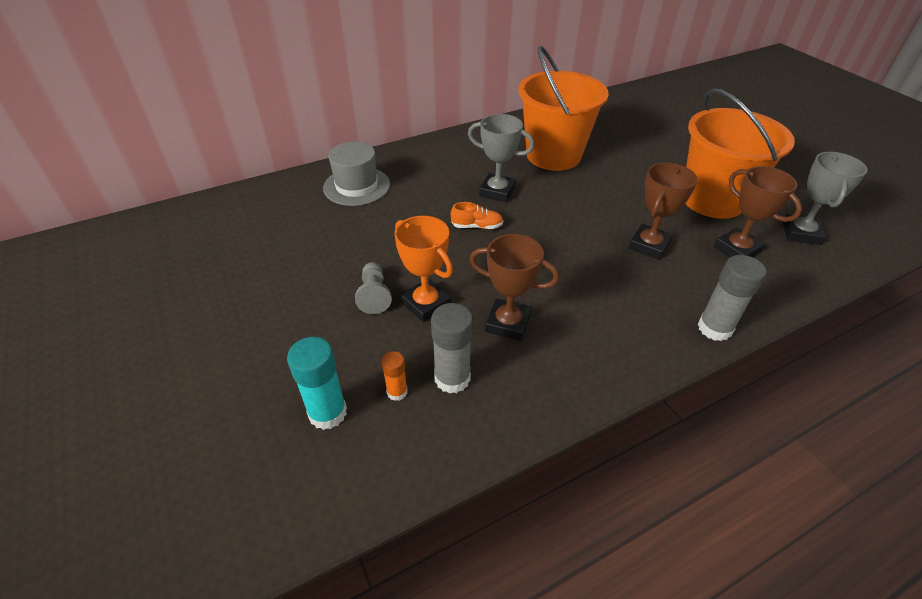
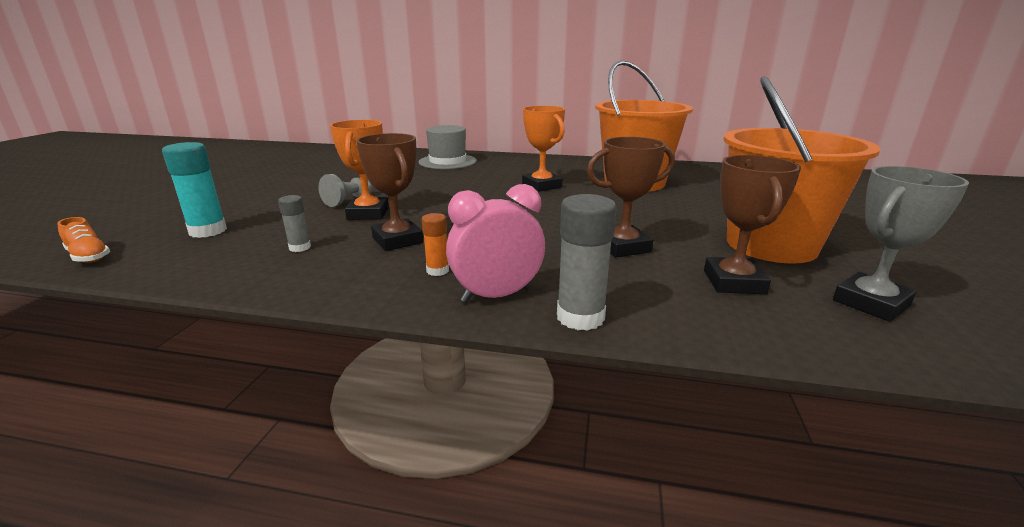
camera: 40 degrees right, 20 degrees down
orange glue stick [381,351,407,401] -> orange glue stick moved to [422,213,449,276]
grey glue stick [431,303,473,394] -> grey glue stick [278,195,311,252], size x0.56
orange shoe [451,202,503,229] -> orange shoe moved to [57,217,110,263]
grey trophy [468,114,534,202] -> orange trophy [522,106,565,192]
none -> pink clock [446,184,545,303]

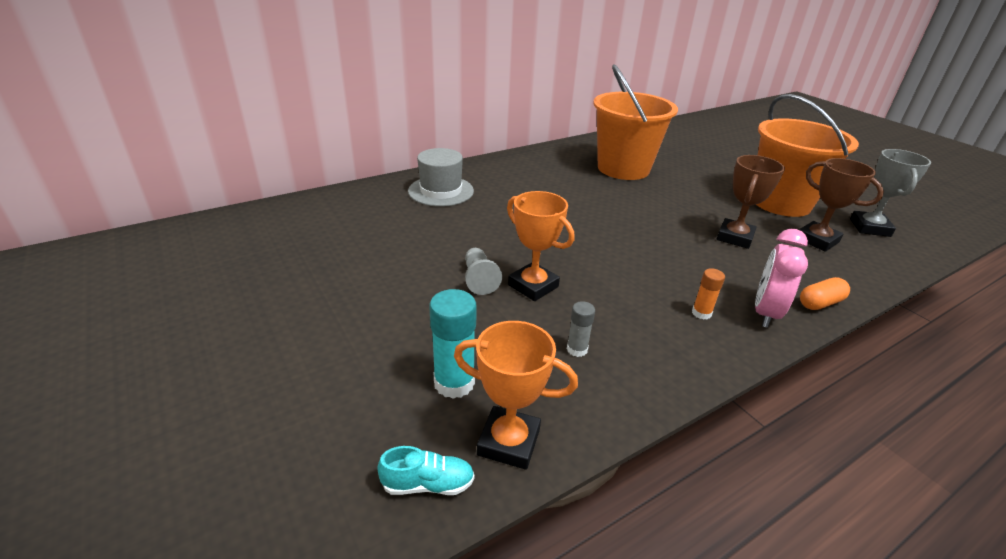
camera: 45 degrees left, 10 degrees up
orange shoe [57,217,110,263] -> turquoise shoe [377,446,475,495]
brown trophy [356,133,423,251] -> none
orange trophy [522,106,565,192] -> orange trophy moved to [454,321,578,470]
grey glue stick [557,194,617,331] -> orange capsule [800,277,850,310]

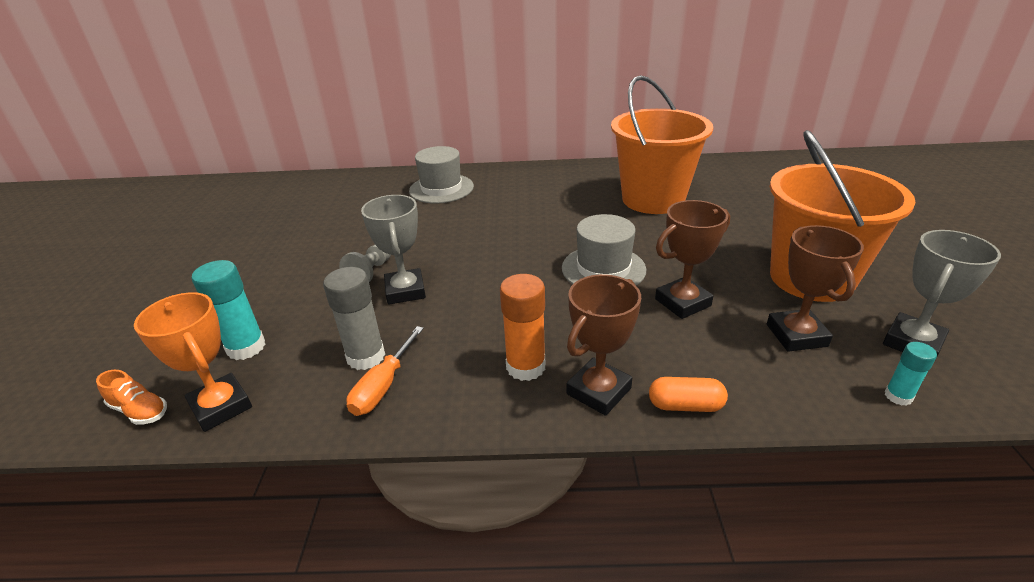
camera: 35 degrees right, 0 degrees up
turquoise shoe [377,446,475,495] -> orange shoe [96,370,167,425]
orange trophy [507,191,574,301] -> grey trophy [361,195,426,304]
grey glue stick [567,301,595,357] -> grey glue stick [323,267,385,370], size x1.77
orange glue stick [692,268,725,320] -> orange glue stick [500,274,545,381], size x1.77
pink clock [755,229,808,328] -> brown trophy [566,274,641,416]
none -> orange screwdriver [346,326,424,416]
none -> grey hat [562,214,646,286]
none -> turquoise glue stick [885,342,937,406]

